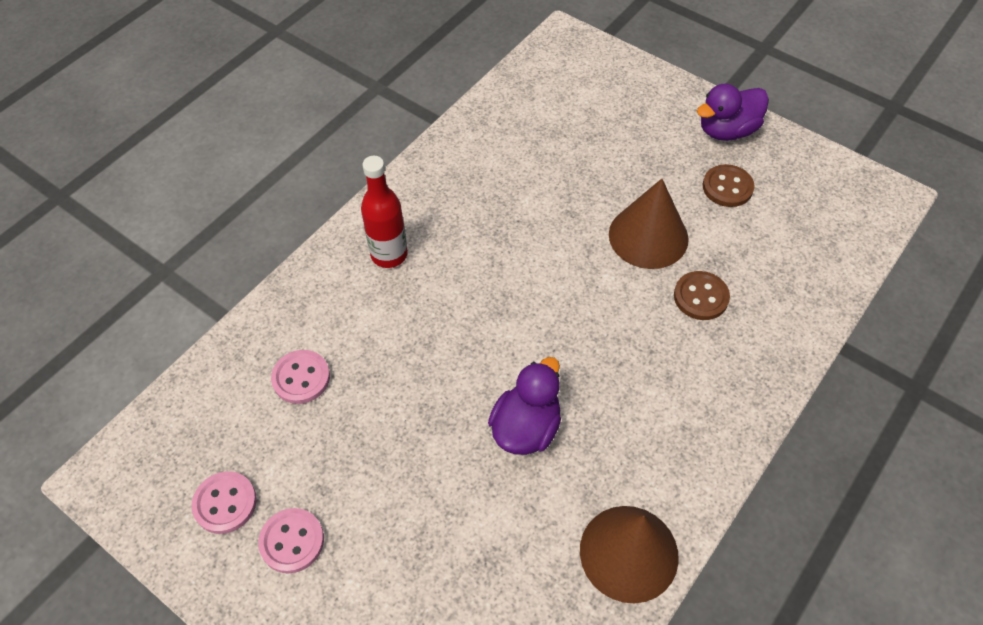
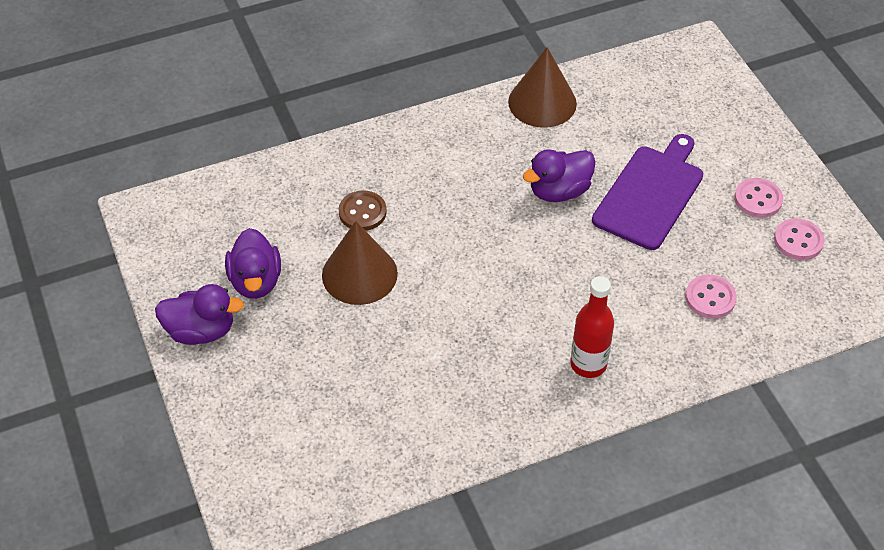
camera: 150 degrees left, 5 degrees down
brown button [703,164,755,207] -> purple duck [225,228,281,299]
none -> purple cutting board [592,134,703,250]

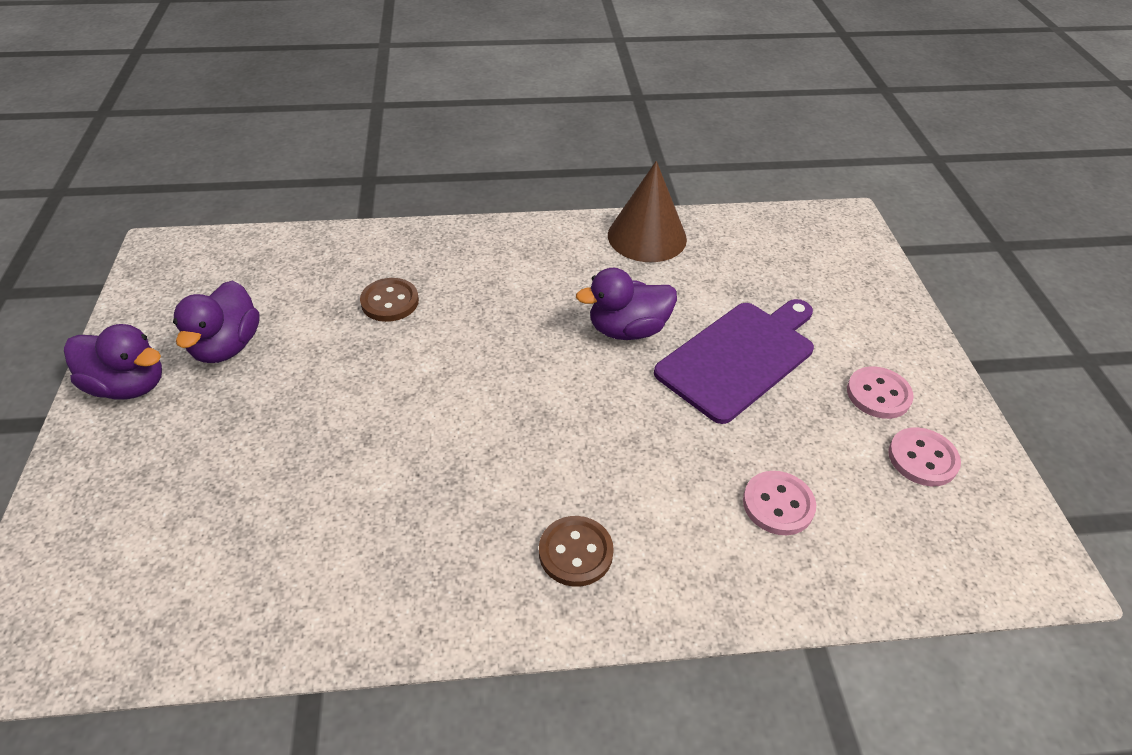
camera: 15 degrees right, 5 degrees down
brown cone [322,221,398,305] -> none
red bottle [570,276,614,378] -> brown button [539,516,614,587]

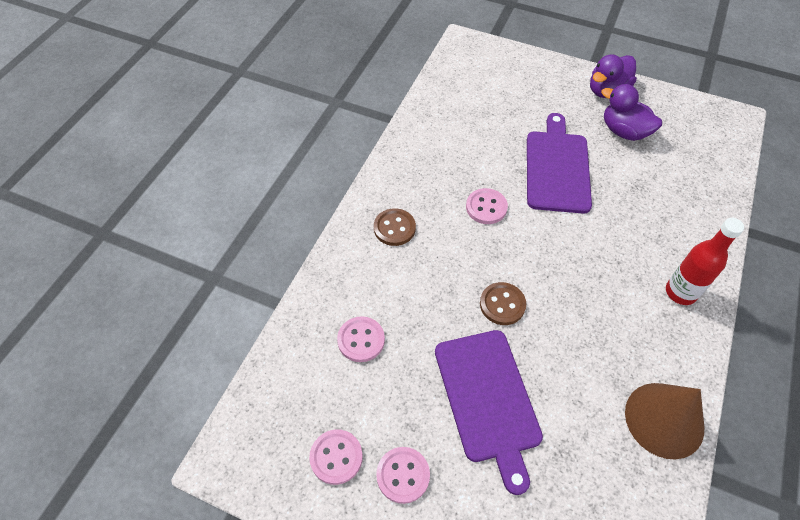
camera: 120 degrees right, 10 degrees up
brown button [360,278,419,322] -> brown button moved to [480,282,526,325]
purple duck [576,268,677,340] -> none
none -> pink button [466,188,508,224]
none -> purple cutting board [527,113,592,214]
none -> red bottle [666,218,744,305]

